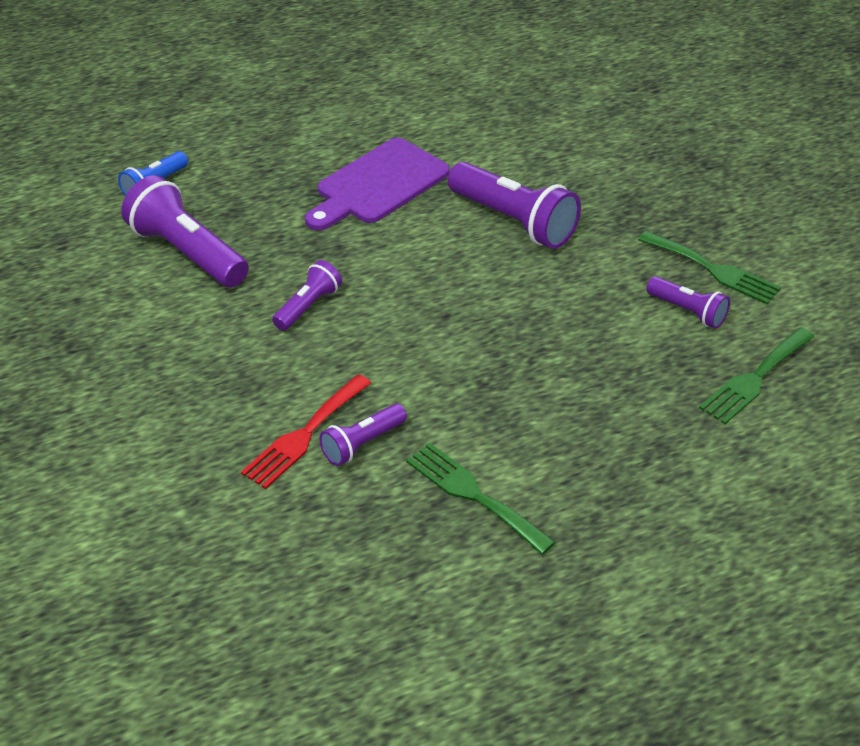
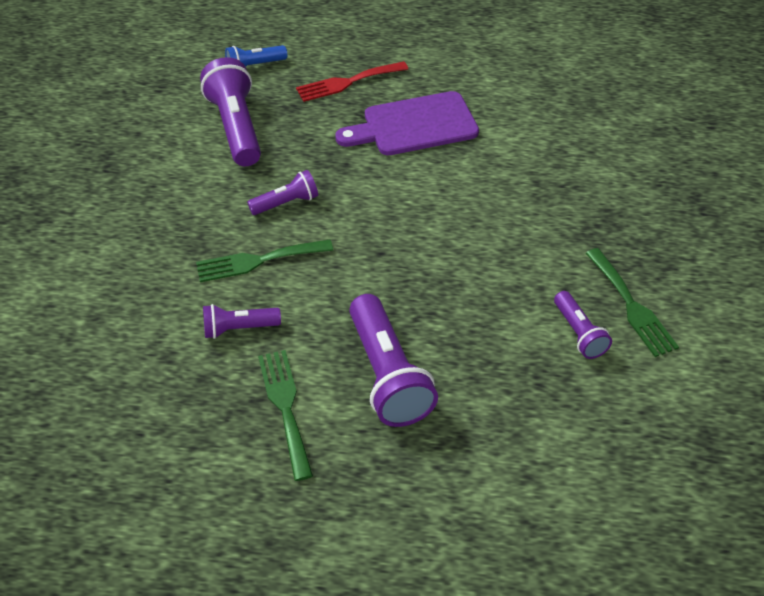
camera: 30 degrees right, 5 degrees up
red fork [241,374,371,489] -> red fork moved to [296,61,408,102]
purple flashlight [448,162,581,249] -> purple flashlight moved to [349,294,438,427]
green fork [699,327,814,424] -> green fork moved to [196,239,333,282]

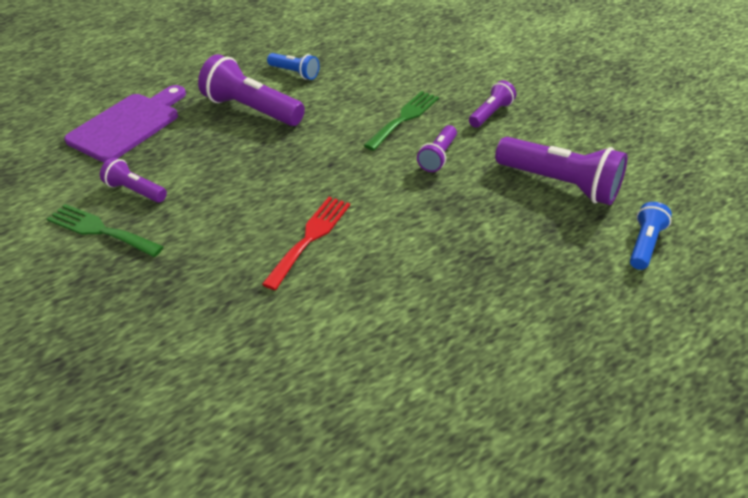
camera: 140 degrees right, 5 degrees down
purple flashlight [203,304,281,339] -> purple flashlight moved to [469,80,516,127]
green fork [258,350,313,481] -> blue flashlight [267,53,320,80]
red fork [296,61,408,102] -> red fork moved to [262,197,350,290]
purple cutting board [335,91,479,155] -> purple cutting board moved to [64,85,186,163]

